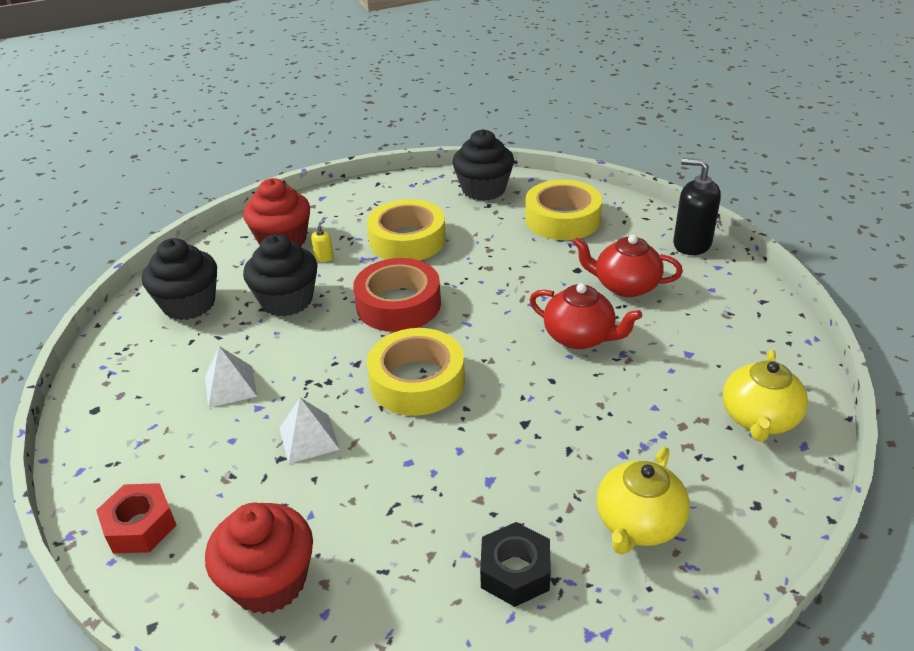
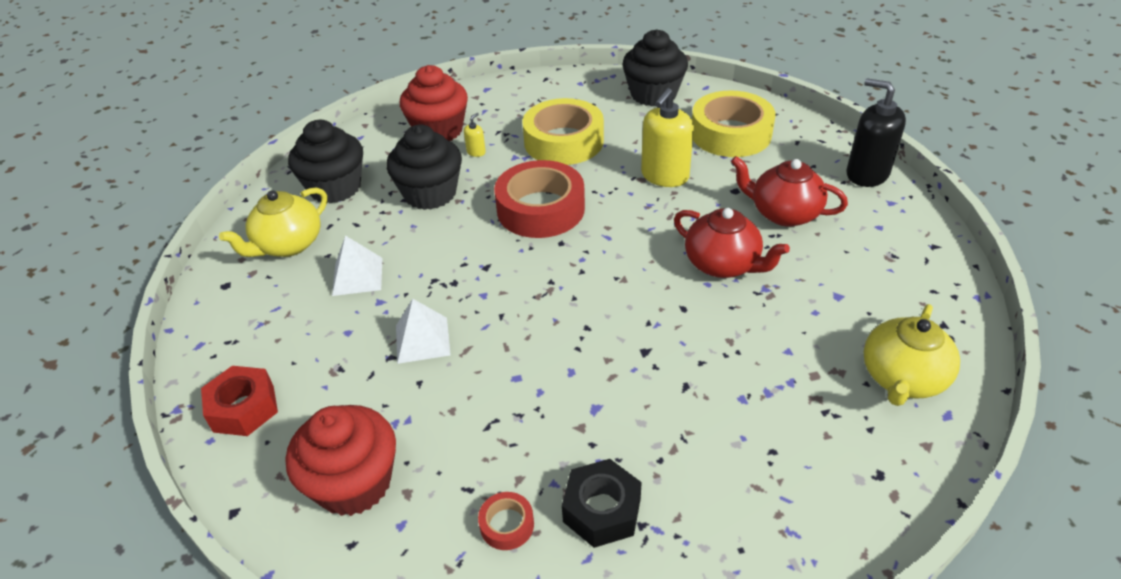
camera: 10 degrees right, 5 degrees up
yellow tape [367,328,465,416] -> none
yellow teapot [597,447,690,554] -> yellow teapot moved to [219,187,327,257]
none -> red tape [478,492,534,550]
none -> yellow soap dispenser [641,88,694,187]

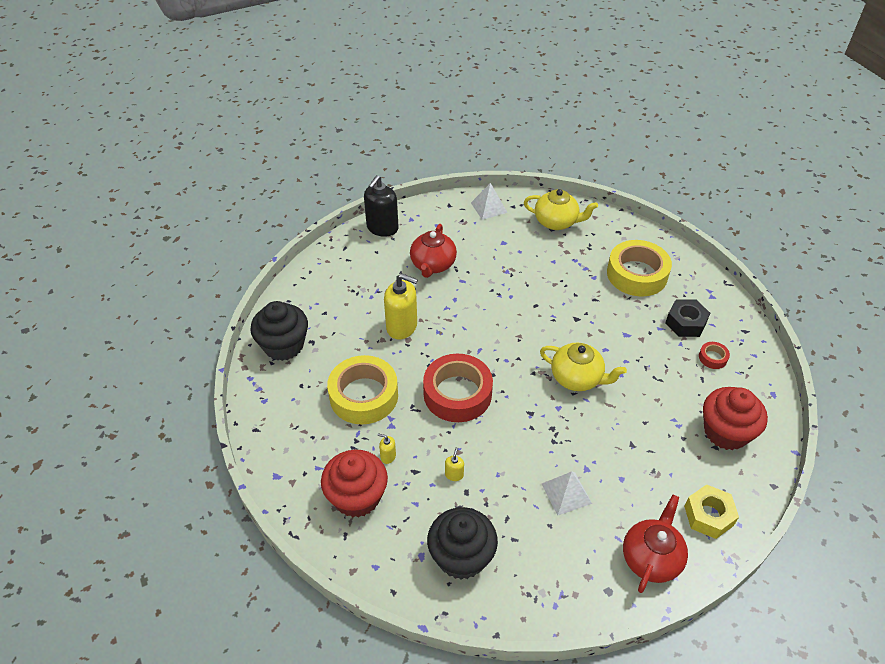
camera: 105 degrees left, 5 degrees up
red nut [201,366,278,436] -> yellow nut [684,484,739,539]
yellow teapot [219,187,327,257] -> yellow teapot moved to [540,343,627,391]
black cupcake [386,125,462,210] -> yellow soap dispenser [445,447,464,481]
white pyramid [396,299,451,364] -> white pyramid moved to [471,183,508,220]
red teapot [674,208,790,278] -> red teapot moved to [623,495,688,593]
yellow tape [692,90,775,157] -> yellow tape moved to [607,240,672,296]

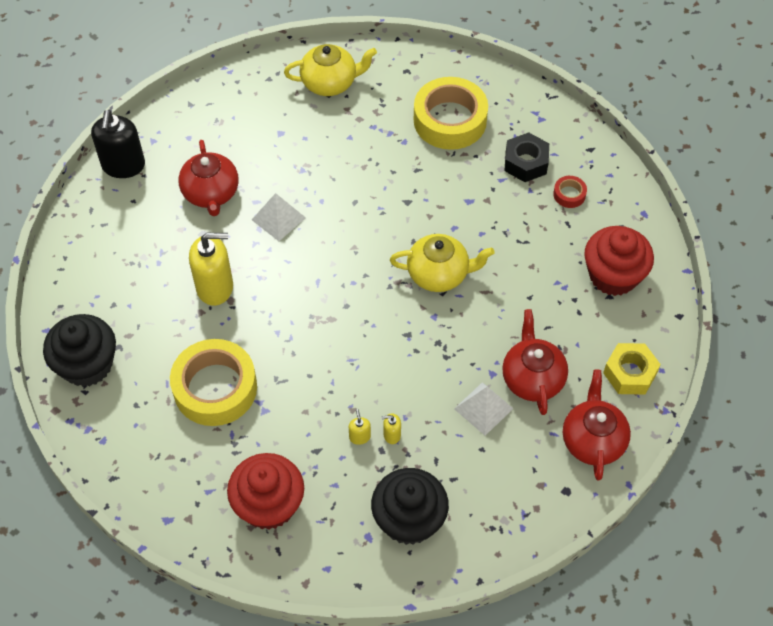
camera: 25 degrees left, 10 degrees up
yellow soap dispenser [377,433,396,464] -> yellow soap dispenser moved to [381,413,401,444]
red tape [423,354,493,422] -> none
white pyramid [471,183,508,220] -> white pyramid moved to [252,193,306,241]
none -> red teapot [502,309,568,415]

